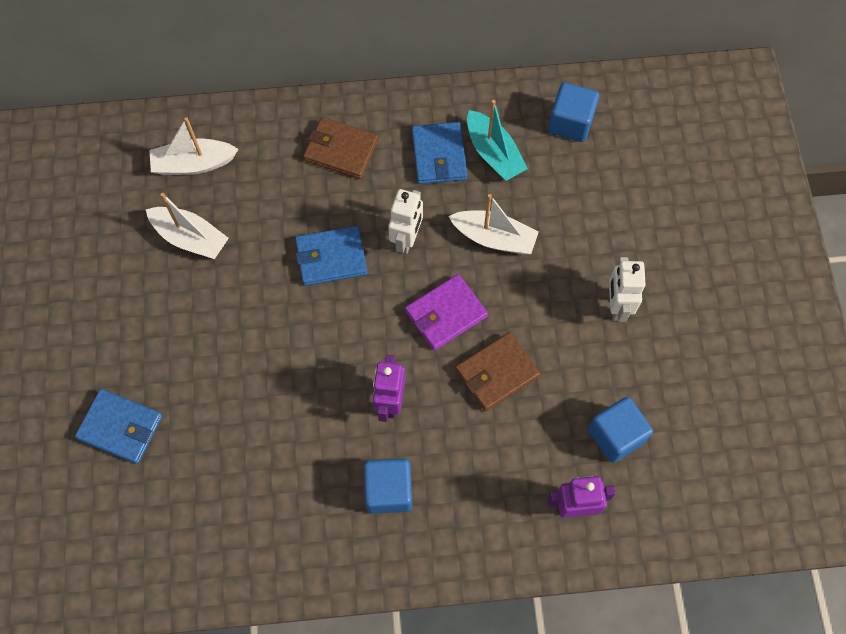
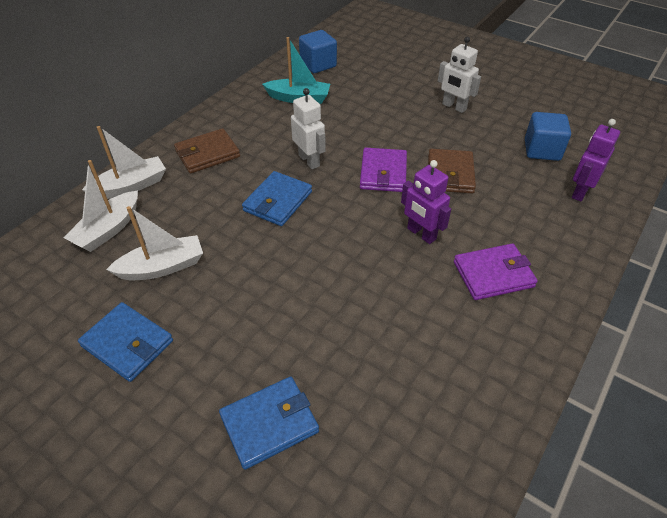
camera: 50 degrees left, 20 degrees down
blue cube [363,459,412,514] -> purple wallet [454,243,538,300]
blue wallet [412,122,467,184] -> blue wallet moved to [78,302,173,382]
white boat [449,194,539,254] -> white boat moved to [82,126,166,199]

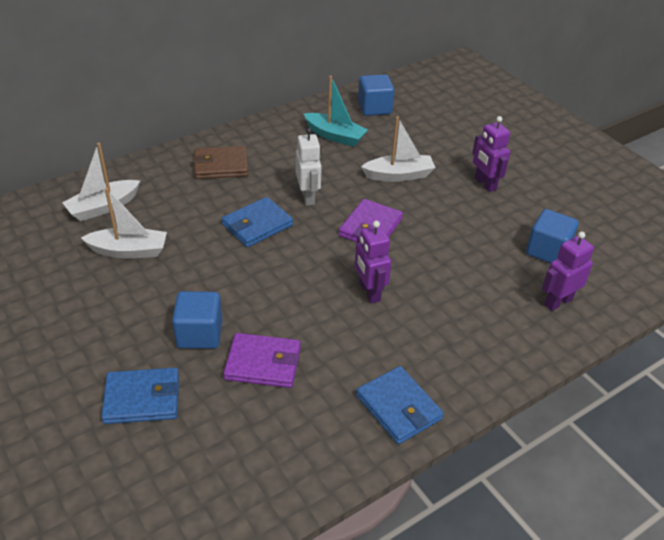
camera: 20 degrees right, 5 degrees down
blue wallet [78,302,173,382] -> blue wallet moved to [356,366,444,444]
white boat [82,126,166,199] -> white boat moved to [361,116,435,182]
brown wallet [428,149,476,193] -> none
white robot [438,37,481,113] -> purple robot [472,116,510,192]
purple wallet [454,243,538,300] -> purple wallet moved to [223,333,301,388]
none -> blue cube [172,291,222,349]

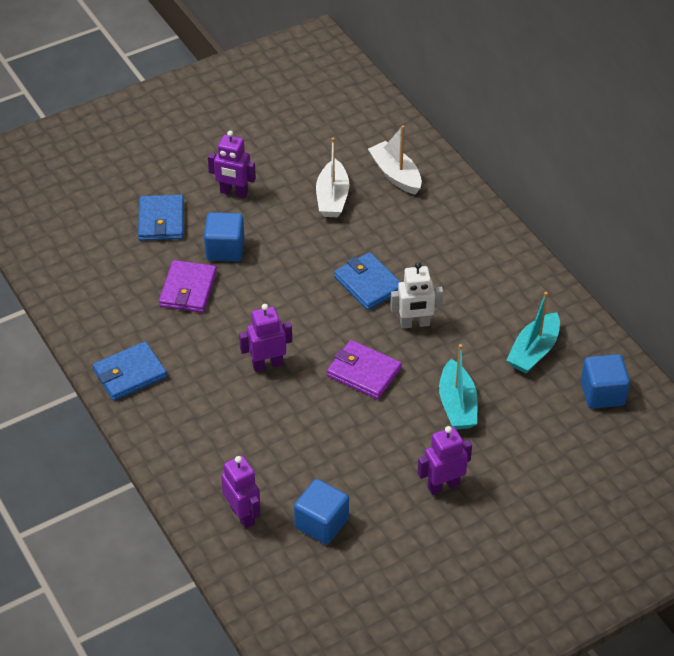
camera: 95 degrees right, 5 degrees up
brown wallet [193,146,248,179] -> none
white boat [361,116,435,182] -> turquoise boat [439,344,478,430]
none -> purple robot [208,131,256,198]

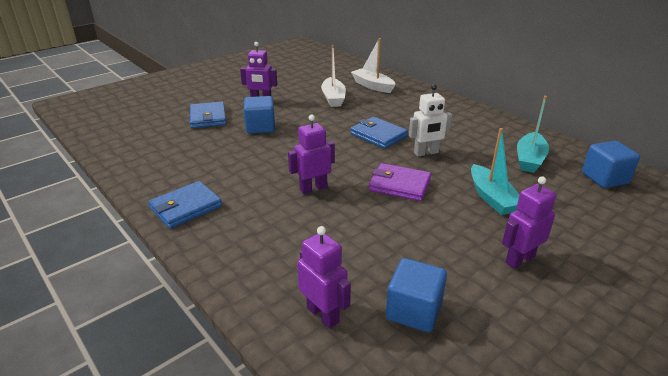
camera: 10 degrees left, 15 degrees down
purple wallet [159,260,217,313] -> none

